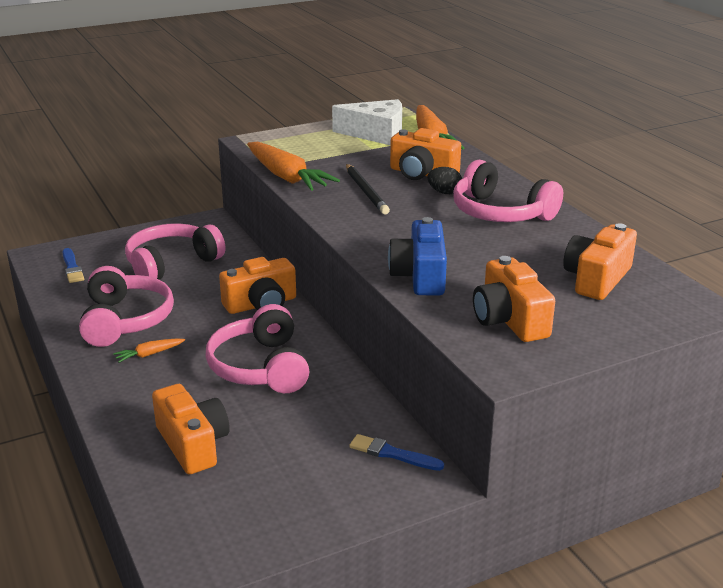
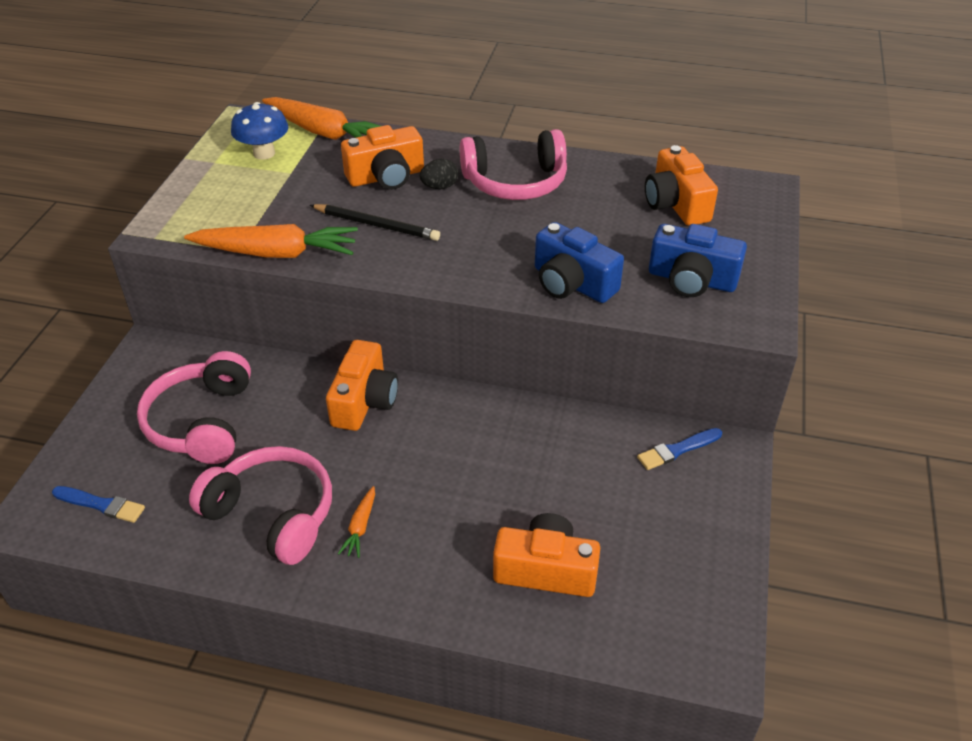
camera: 50 degrees left, 15 degrees up
pink headphones [205,304,310,393] -> none
white cheese [332,99,402,145] -> blue mushroom [231,102,289,160]
orange camera [473,256,555,342] -> blue camera [649,224,747,297]

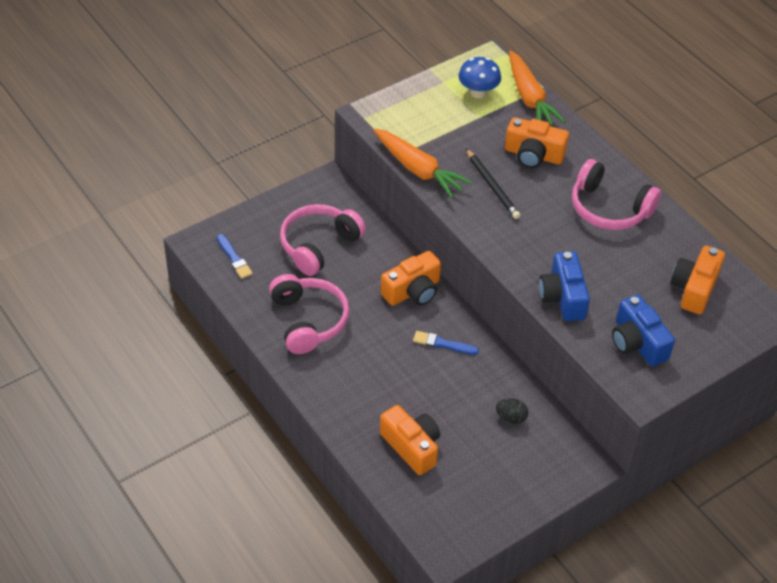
camera: 40 degrees right, 5 degrees up
orange carrot [338,486,375,558] -> none
black egg [420,159,458,189] -> black egg moved to [496,398,528,424]
blue brush [637,428,722,470] -> blue brush moved to [413,331,479,355]

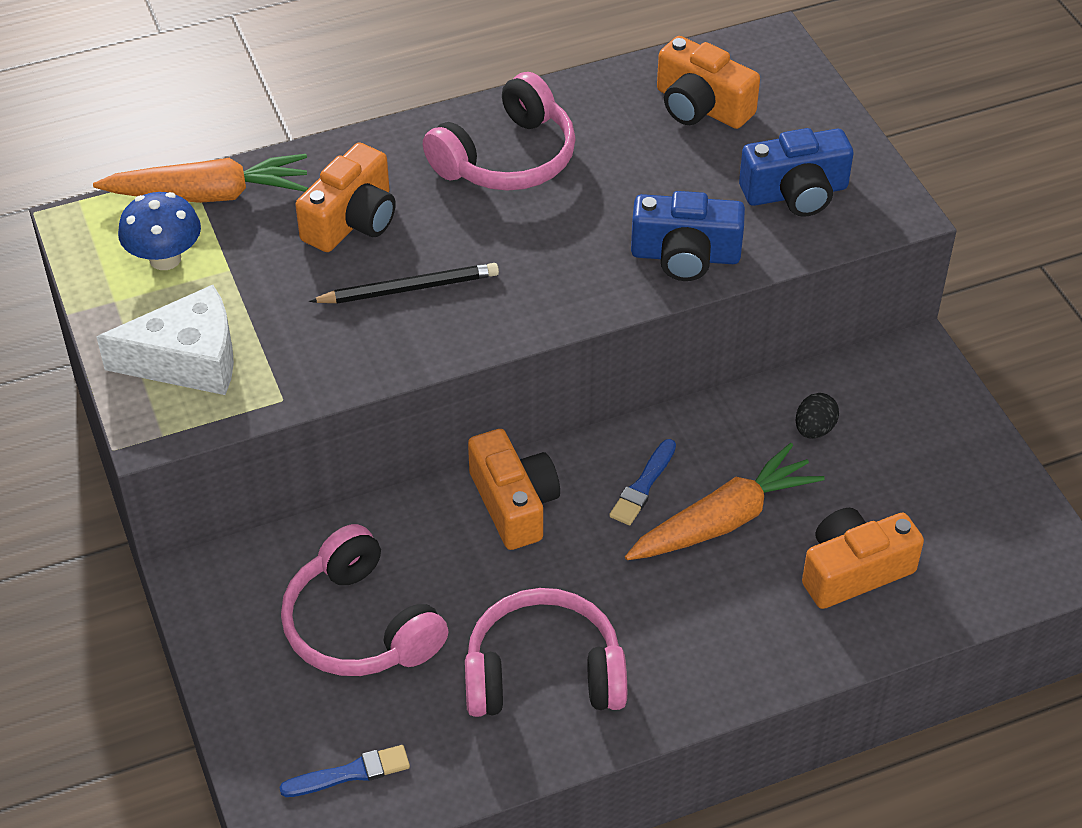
camera: 75 degrees left, 0 degrees up
orange carrot [374,129,472,198] -> orange carrot moved to [625,443,825,560]
none -> white cheese [97,285,234,395]

